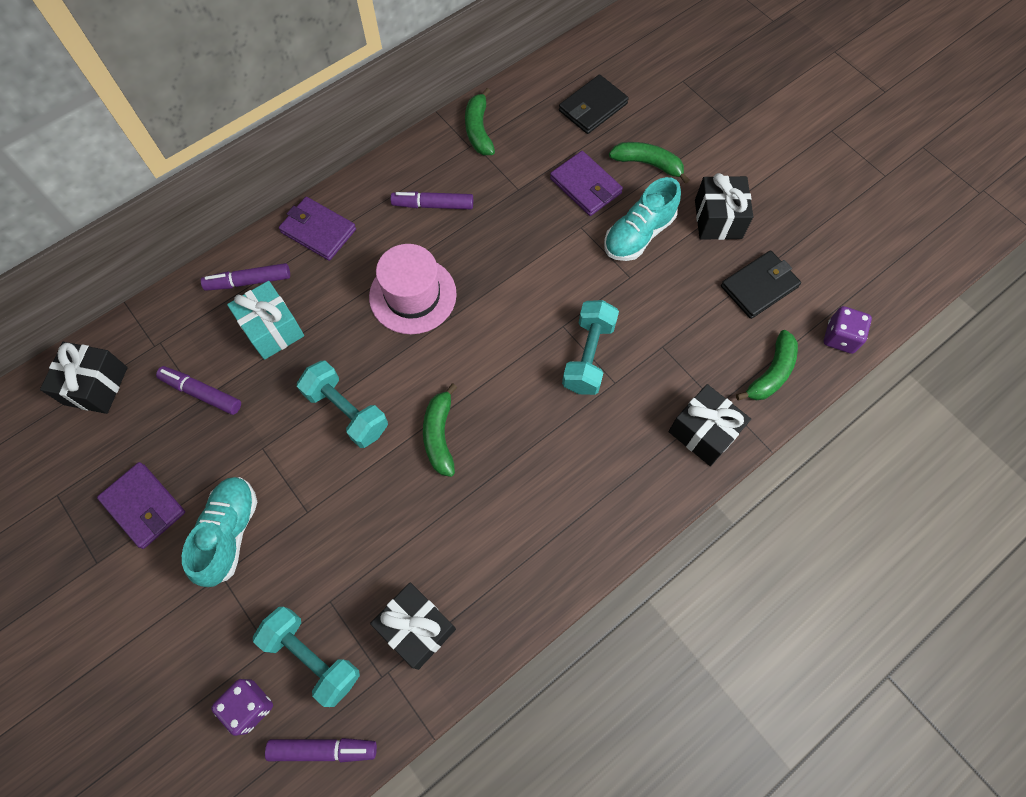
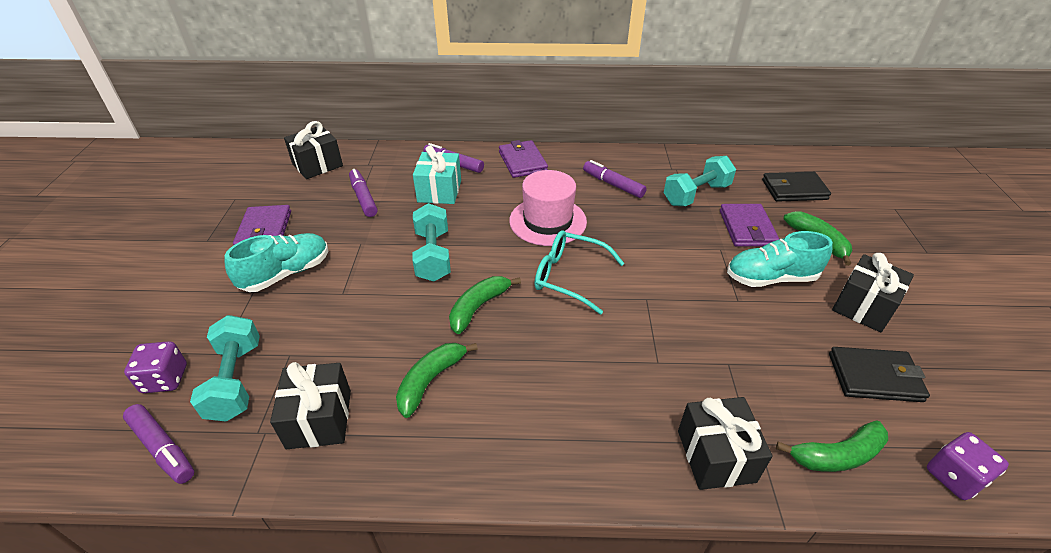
camera: 40 degrees right, 25 degrees down
green banana [465,88,495,155] -> green banana moved to [396,343,478,418]
turquoise dumbbell [562,300,619,395] -> turquoise dumbbell moved to [664,156,736,206]
none -> turquoise glasses [534,230,624,314]

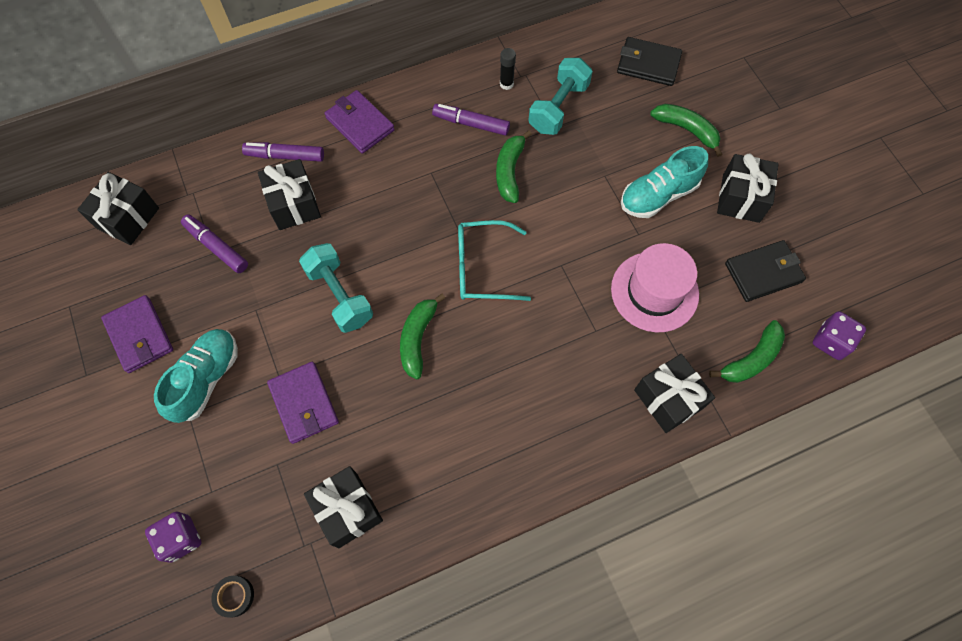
camera: 25 degrees left, 25 degrees up
purple marker [123,404,194,484] -> black tape [211,576,254,618]
turquoise dumbbell [190,315,260,422] -> none
green banana [396,343,478,418] -> green banana moved to [496,130,532,203]
turquoise gift [413,146,461,204] -> black gift [258,159,321,230]
pink hat [509,170,587,246] -> pink hat moved to [611,243,699,332]
purple wallet [720,204,779,246] -> purple wallet moved to [267,362,339,444]
black wallet [762,172,831,202] -> black wallet turned 45 degrees clockwise [617,37,682,86]
none -> black glue stick [500,48,516,90]

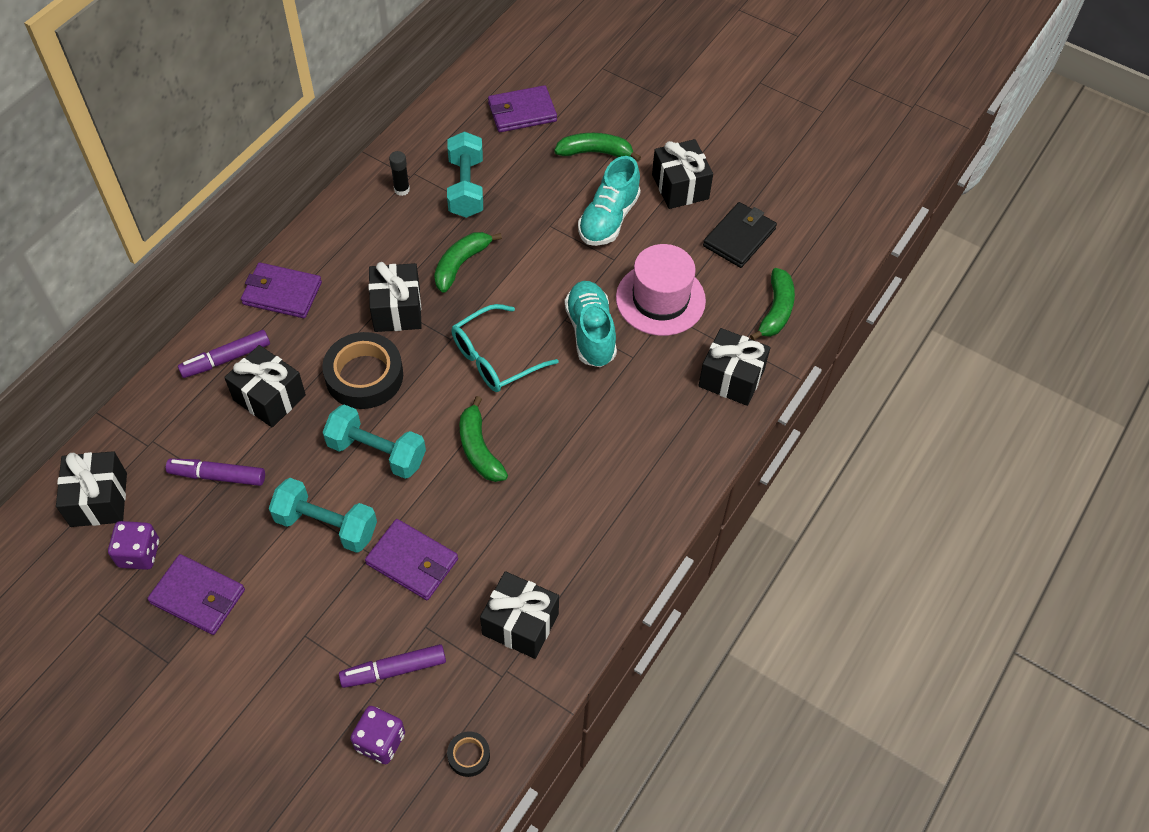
camera: 35 degrees left, 10 degrees down
turquoise shoe [154,329,238,423] -> turquoise shoe moved to [565,281,617,367]
purple marker [432,104,510,136] -> purple marker moved to [339,644,446,688]
green banana [496,130,532,203] -> green banana turned 60 degrees clockwise [434,232,502,293]
black wallet [617,37,682,86] -> purple wallet [488,85,557,132]
purple dice [813,311,866,360] -> purple dice moved to [108,521,159,570]
none -> turquoise dumbbell [269,478,377,553]
none -> black tape [322,332,403,409]
none -> black gift [368,262,422,332]

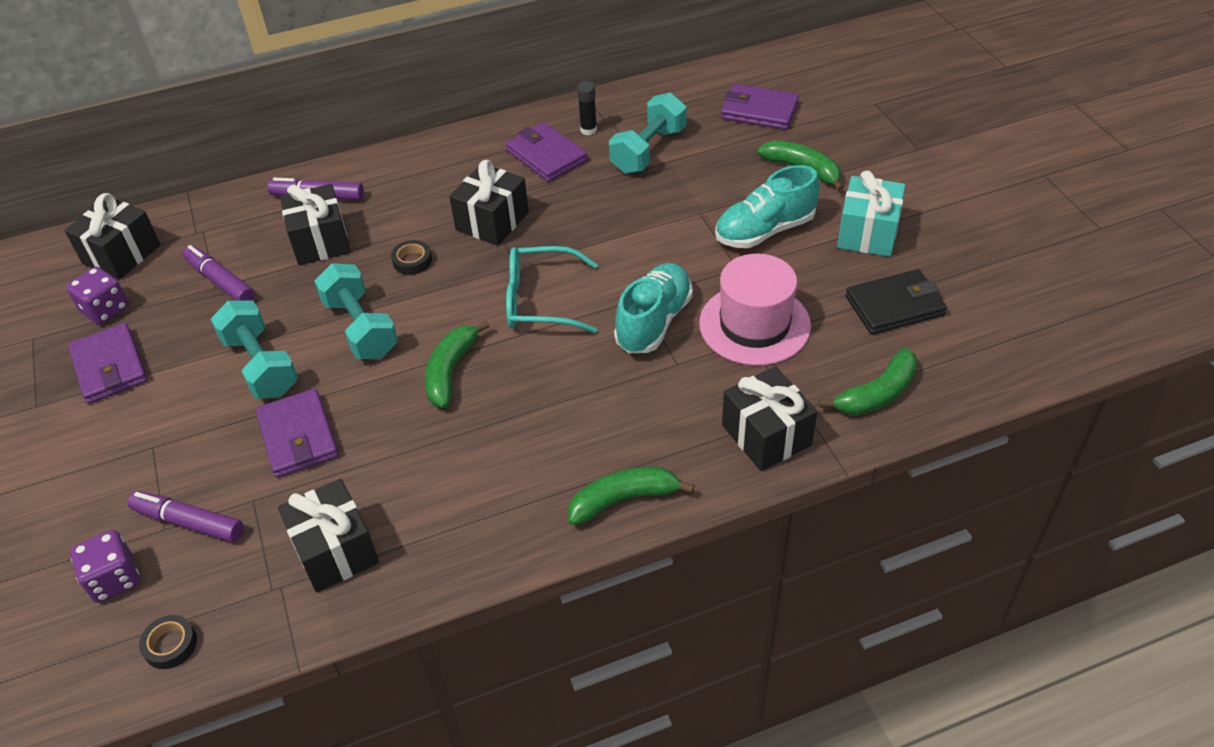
camera: 40 degrees right, 10 degrees down
purple wallet [241,262,322,318] -> purple wallet moved to [506,122,587,182]
black tape [322,332,403,409] -> black tape [391,240,432,275], size x0.46
green banana [434,232,502,293] -> green banana moved to [568,467,695,525]
black gift [652,139,713,209] -> turquoise gift [837,170,905,257]

